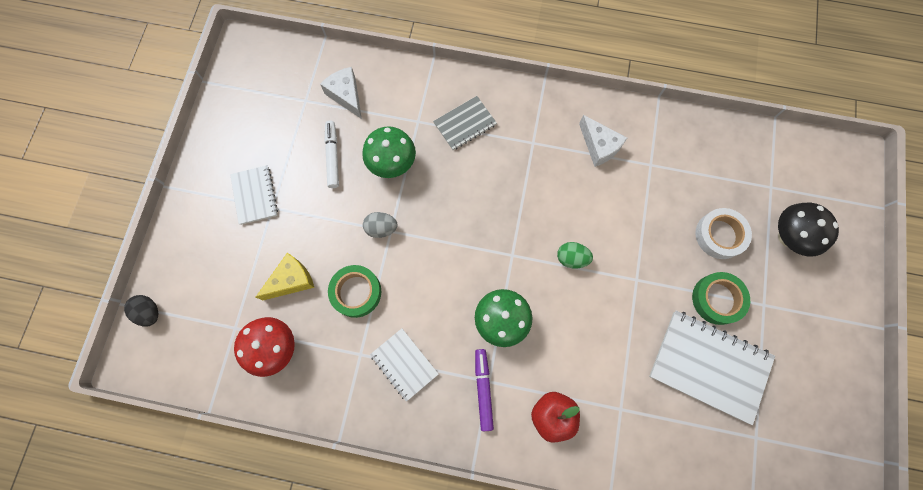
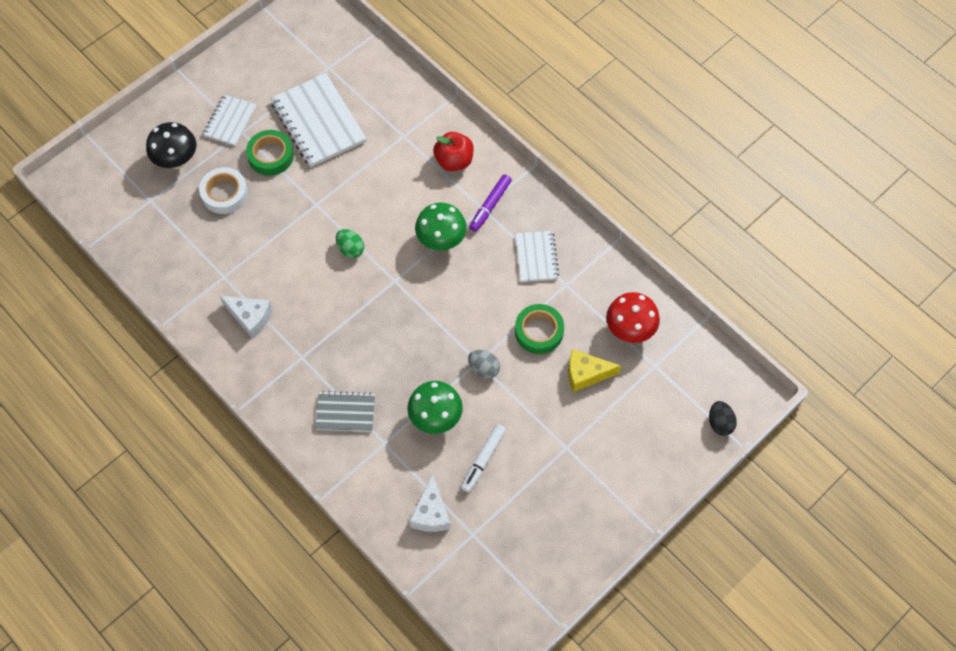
camera: 145 degrees left, 10 degrees down
white notebook [230,165,278,225] -> white notebook moved to [203,94,256,146]
white cheese [579,115,627,167] -> white cheese turned 120 degrees clockwise [220,296,272,339]

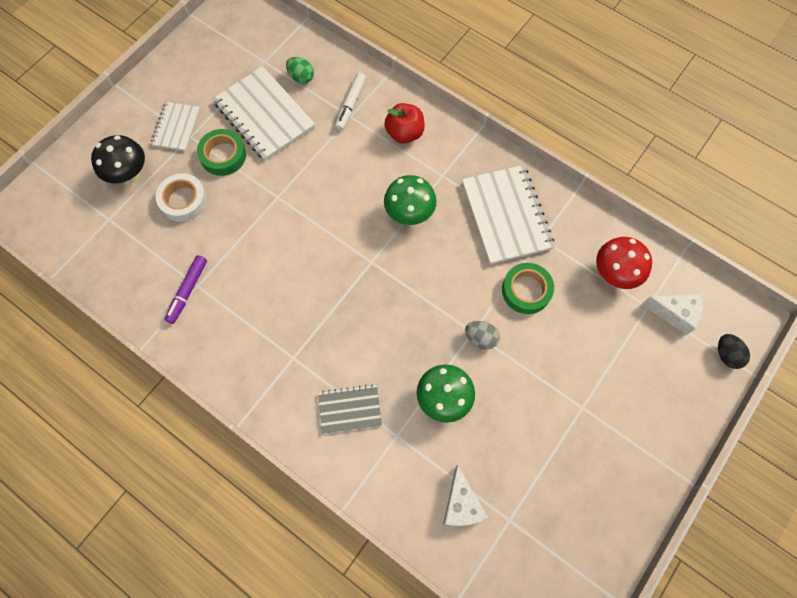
camera: 10 degrees left, 5 degrees up
white cheese [220,296,272,339] -> white cheese moved to [642,293,703,335]
green egg [336,229,364,258] -> green egg moved to [286,57,314,84]
white marker [461,424,506,493] -> white marker moved to [335,73,366,131]
purple marker [469,174,512,232] -> purple marker moved to [165,255,207,324]
white notebook [516,231,559,282] -> white notebook [462,165,555,265], size x1.77
yellow cheese [568,349,621,392] -> none

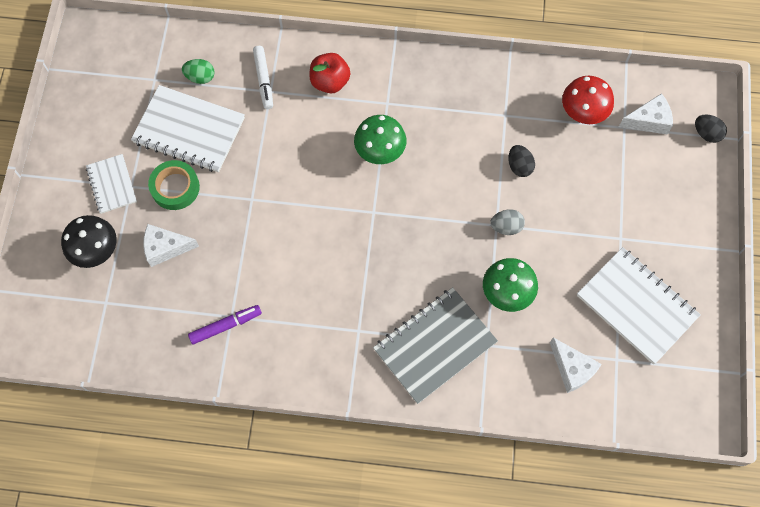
camera: 30 degrees left, 0 degrees up
white tape [156,173,207,222] -> white cheese [143,224,199,267]
purple marker [165,255,207,324] -> purple marker turned 105 degrees counterclockwise [188,305,262,344]
grey notebook [318,384,382,434] -> grey notebook [373,287,498,404], size x1.77
white notebook [462,165,555,265] -> white notebook moved to [577,247,700,364]
green tape [502,263,554,314] -> black egg [508,145,535,177]

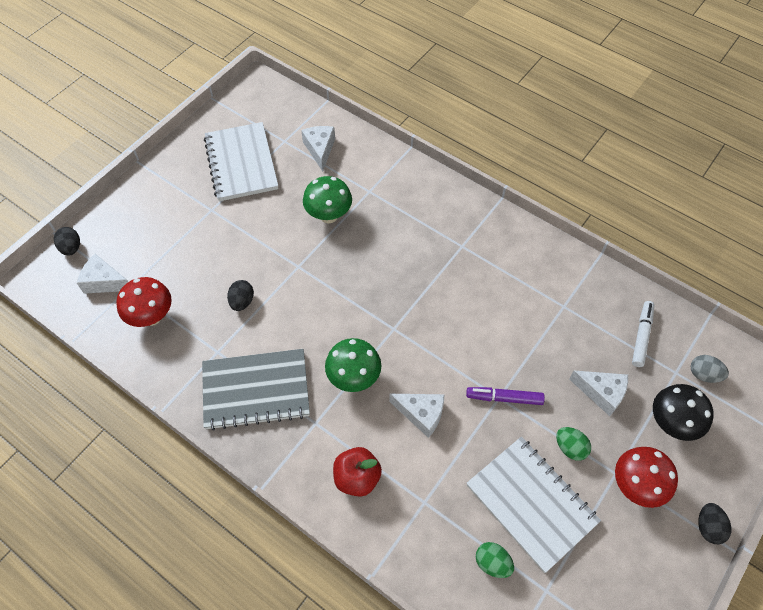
camera: 150 degrees left, 10 degrees down
white notebook [86,154,137,214] -> red mushroom [615,447,678,508]
green tape [148,160,200,210] -> green egg [556,427,591,461]
purple marker [188,305,262,344] -> purple marker moved to [466,387,545,405]
white marker [253,46,273,109] -> white marker moved to [632,301,654,367]
grey notebook [373,287,498,404] -> grey notebook moved to [202,349,310,430]
grey egg [490,209,525,235] -> grey egg moved to [690,355,729,383]
none -> white cheese [389,394,444,438]
none -> black egg [698,503,732,544]

